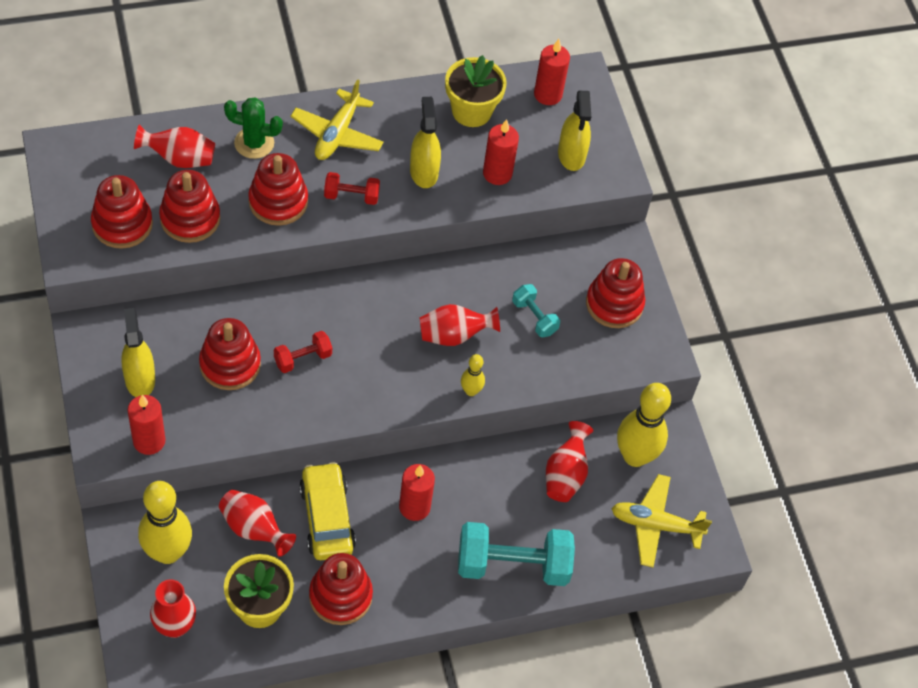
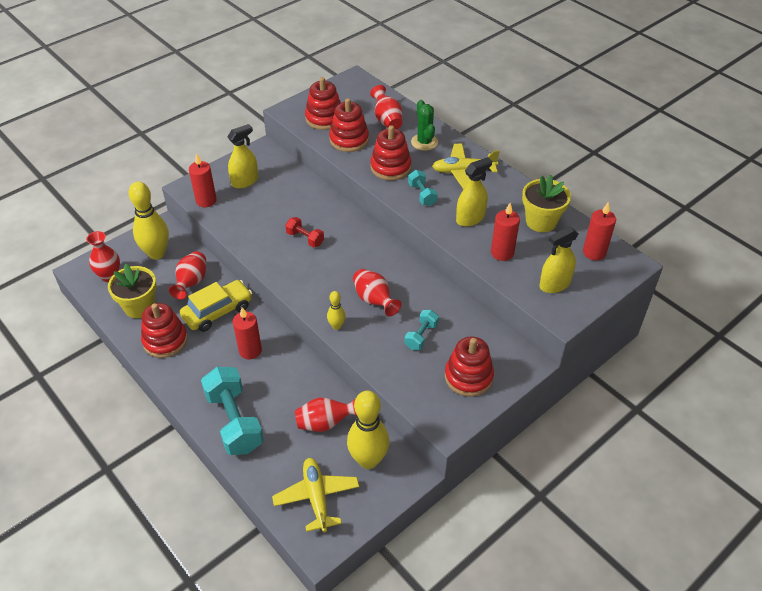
camera: 70 degrees right, 10 degrees down
red stacking toy [199,318,261,390] -> none
red dumbbell [324,172,380,205] -> turquoise dumbbell [408,170,438,206]

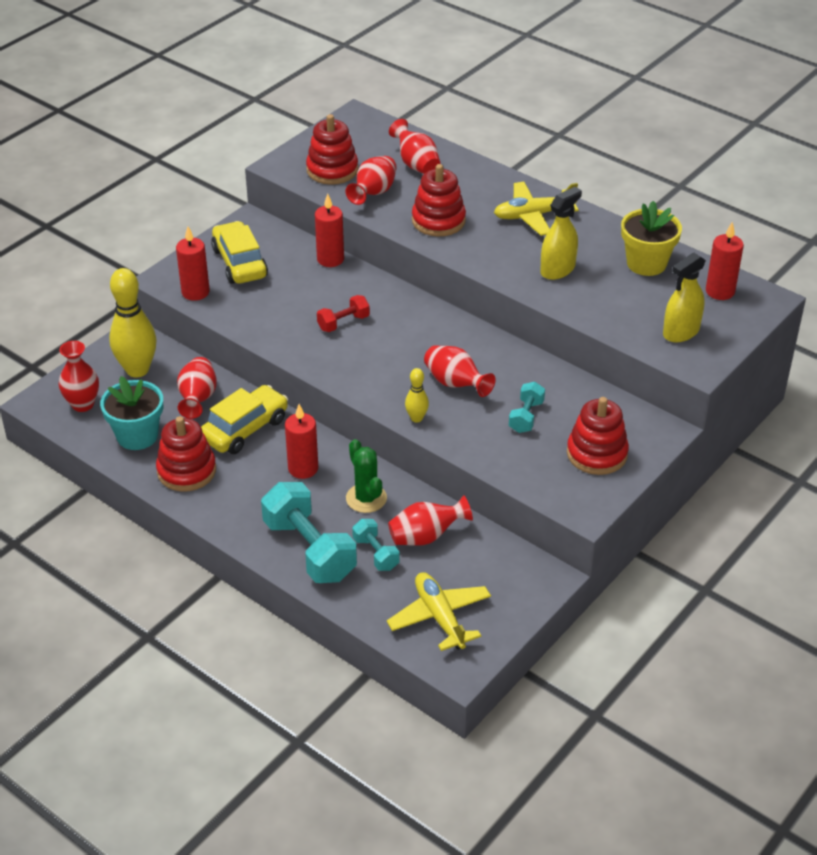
camera: 10 degrees left, 5 degrees down
yellow flower pot [108,264,156,318] -> turquoise flower pot [100,376,163,450]
yellow spray bottle [227,124,258,189] -> yellow car [211,221,268,284]
red dumbbell [285,217,324,247] -> red dumbbell turned 60 degrees counterclockwise [317,295,370,332]
red stacking toy [329,98,369,152] -> red vase [346,156,397,205]
yellow bowling pin [347,391,389,469] -> none
turquoise dumbbell [408,170,438,206] -> turquoise dumbbell moved to [352,519,400,571]
green cactus [411,100,438,151] -> green cactus moved to [346,439,387,513]
red candle [491,203,520,261] -> red candle moved to [315,194,344,267]

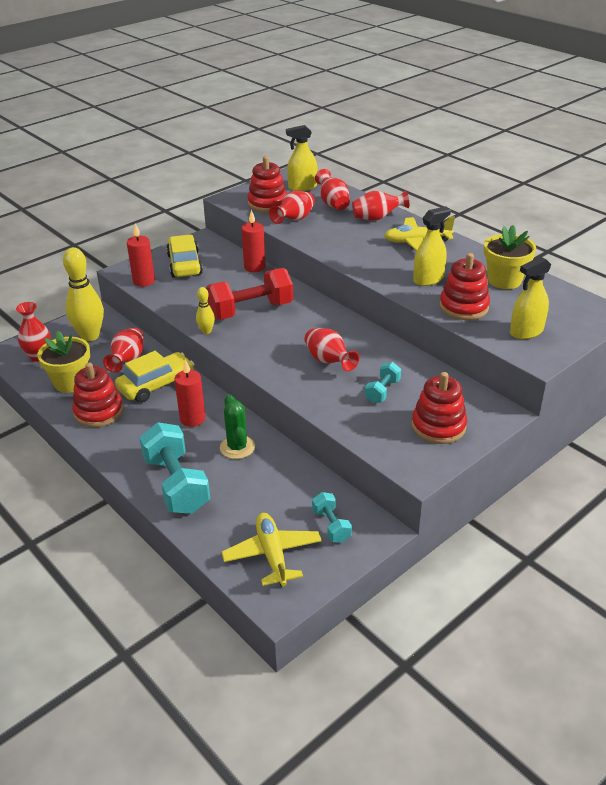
camera: 10 degrees right, 5 degrees down
turquoise flower pot [100,376,163,450] -> yellow flower pot [37,331,90,393]
red dumbbell [317,295,370,332] -> red dumbbell [206,268,293,320], size x1.97
turquoise dumbbell [352,519,400,571] -> turquoise dumbbell moved to [312,492,352,543]
red vase [388,495,473,546] -> red vase moved to [352,190,409,220]
yellow bowling pin [405,368,429,423] -> yellow bowling pin moved to [196,287,215,334]
red stacking toy [412,164,466,236] -> red stacking toy moved to [439,253,490,320]
red candle [706,222,744,300] -> none
none -> yellow spray bottle [286,125,318,191]

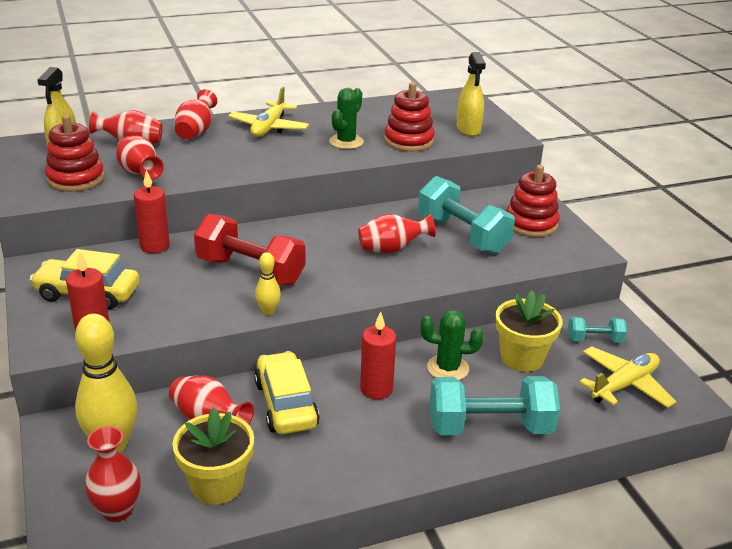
camera: 70 degrees left, 5 degrees down
red stacking toy [72,363,123,427] -> none
red dumbbell [206,268,293,320] -> red dumbbell turned 60 degrees counterclockwise [194,214,305,285]
yellow plane [221,513,322,587] -> yellow plane turned 135 degrees clockwise [579,346,676,408]
turquoise dumbbell [365,362,401,403] -> turquoise dumbbell [418,176,515,254], size x1.97
yellow spray bottle [413,206,451,286] -> green cactus [329,88,364,149]
yellow flower pot [484,225,536,289] -> yellow flower pot moved to [495,290,562,372]

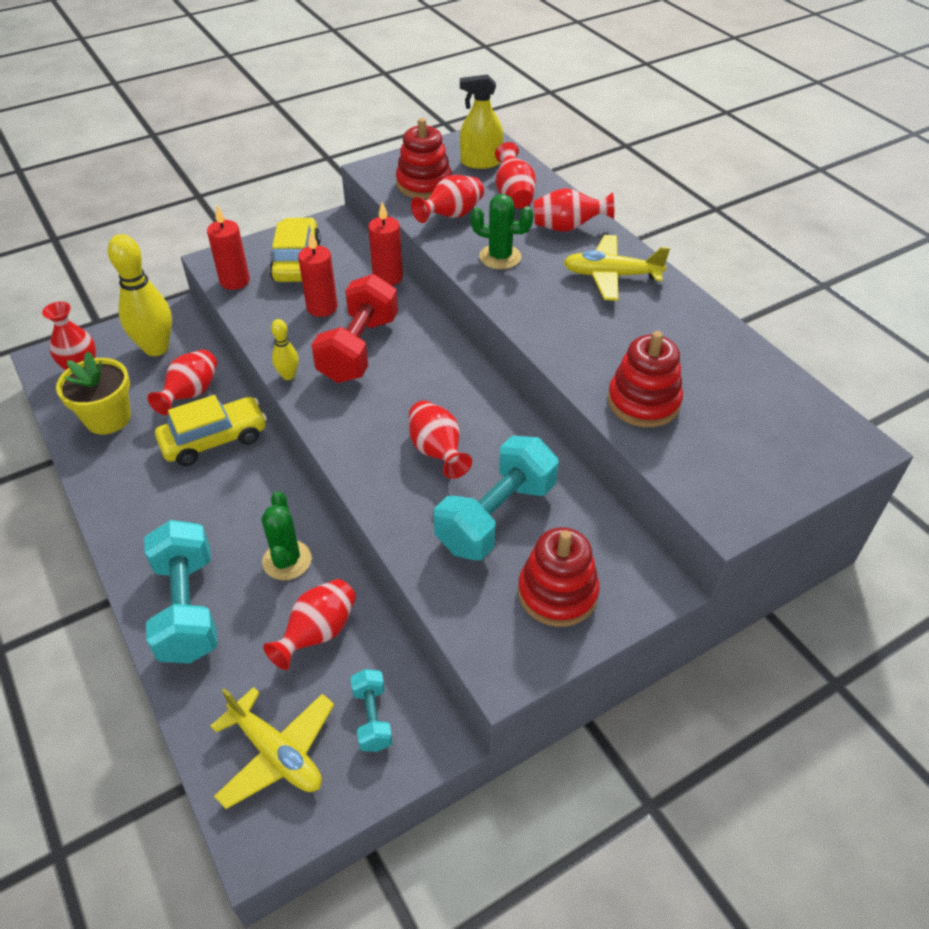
camera: 80 degrees right, 15 degrees up
green cactus [329,88,364,149] -> green cactus moved to [471,194,534,269]
red candle [360,311,396,400] -> red candle moved to [298,231,337,317]
yellow spray bottle [457,52,486,136] -> none
yellow flower pot [495,290,562,372] -> red vase [263,579,356,670]

